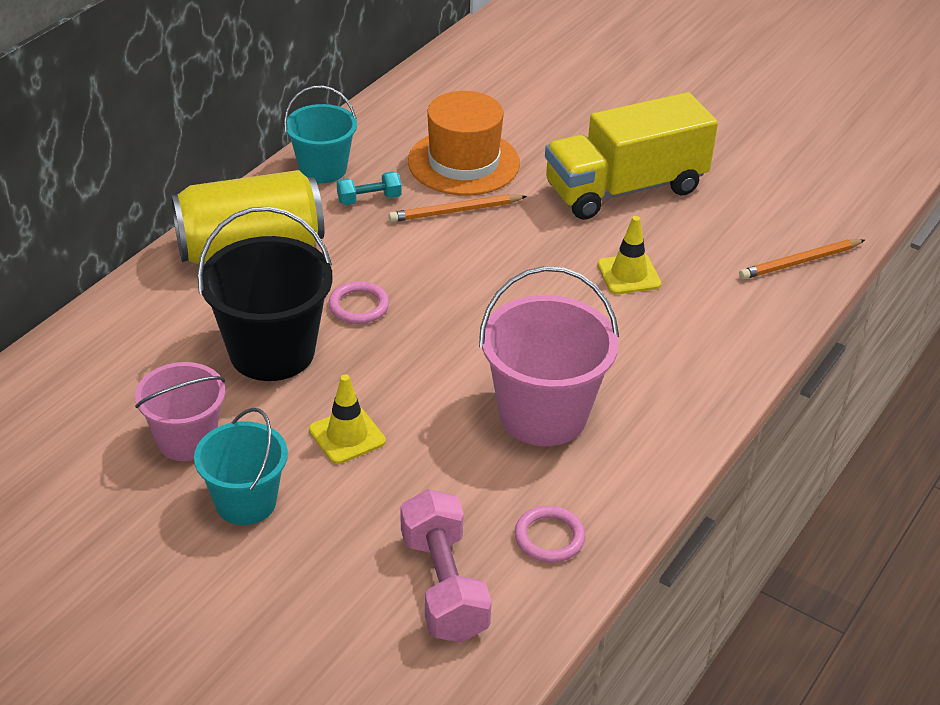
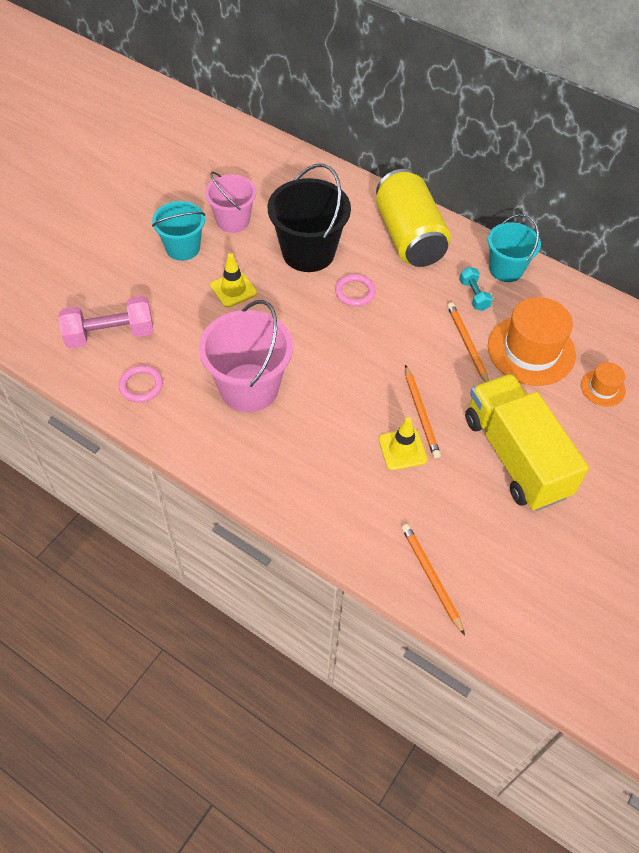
camera: 90 degrees right, 15 degrees up
none -> orange pencil [405,365,441,458]
none -> orange hat [581,362,626,407]

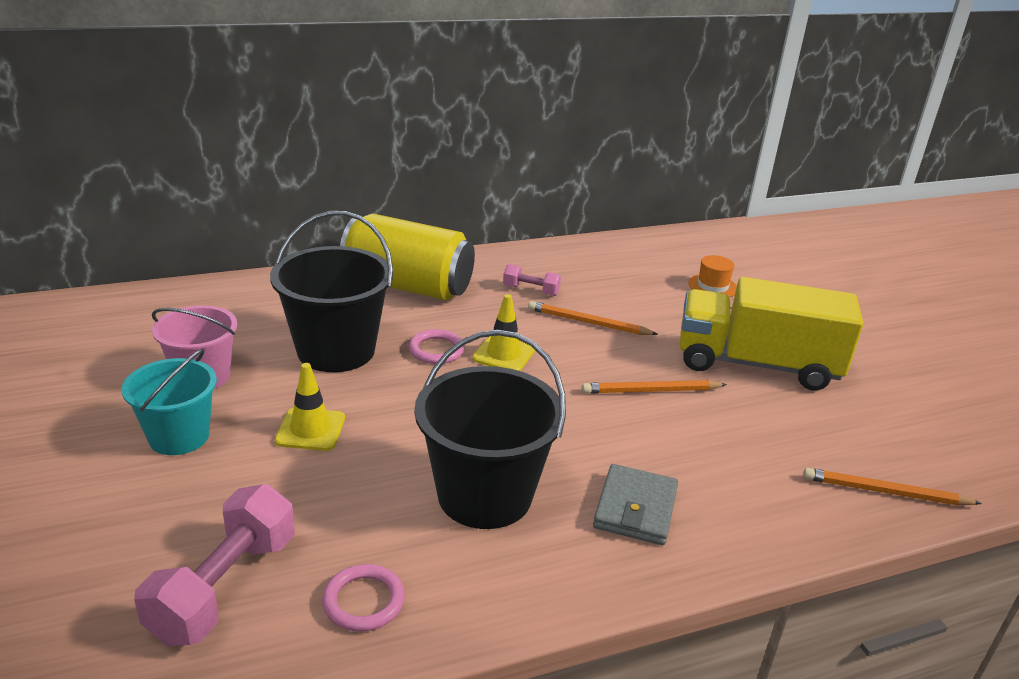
camera: 55 degrees left, 25 degrees down
pink bucket [199,300,293,412] -> black bucket [414,330,566,529]
yellow traffic cone [379,417,427,470] -> yellow traffic cone moved to [472,294,535,371]
orange pencil [405,365,441,458] -> orange pencil turned 150 degrees clockwise [582,380,727,394]
turquoise dumbbell [459,267,493,311] -> pink dumbbell [503,264,561,296]
turquoise bucket [488,214,541,282] -> none
orange hat [488,297,576,386] -> none
none -> grey wallet [593,464,678,545]

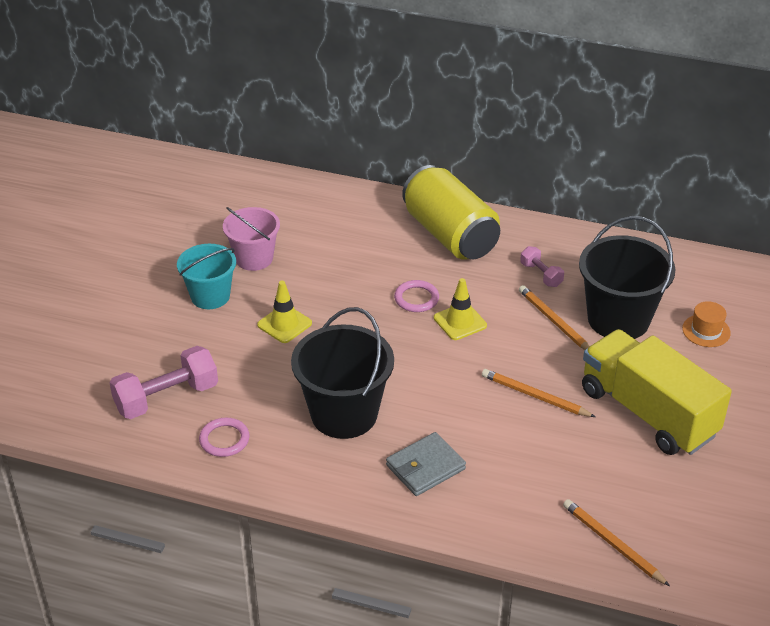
camera: 40 degrees right, 10 degrees up
black bucket [270,211,393,372] -> black bucket moved to [579,216,675,339]

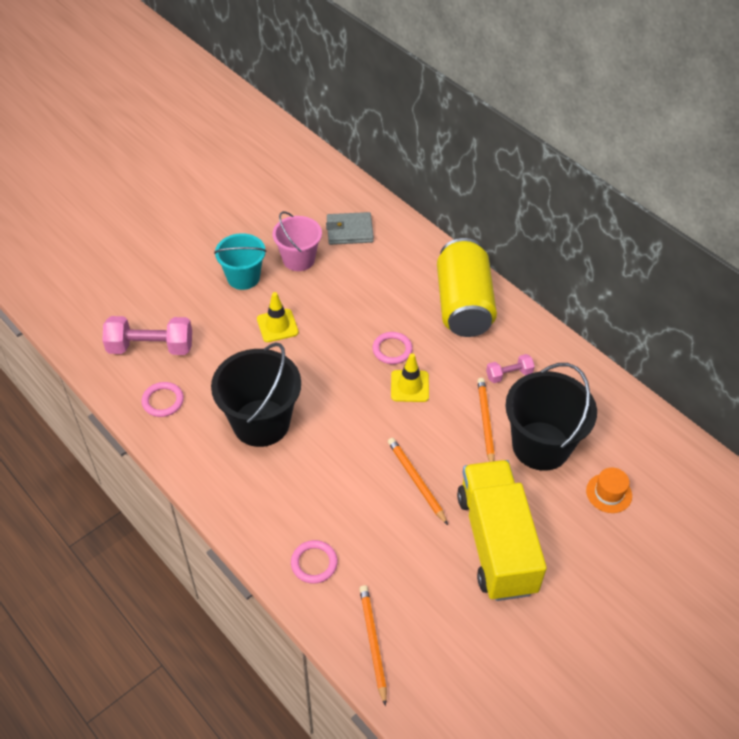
camera: 30 degrees right, 10 degrees up
grey wallet [386,432,466,496] -> grey wallet moved to [326,212,374,245]
pink dumbbell [520,246,564,287] -> pink dumbbell turned 75 degrees clockwise [486,354,535,383]
none -> pink ring [291,540,338,584]

